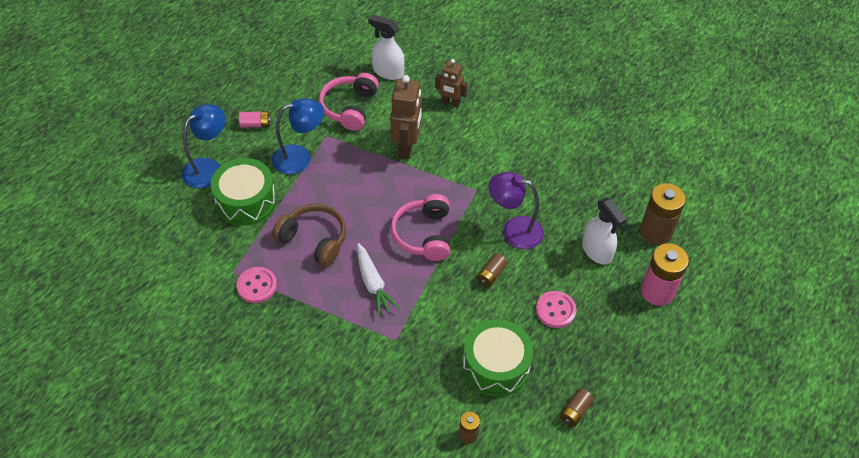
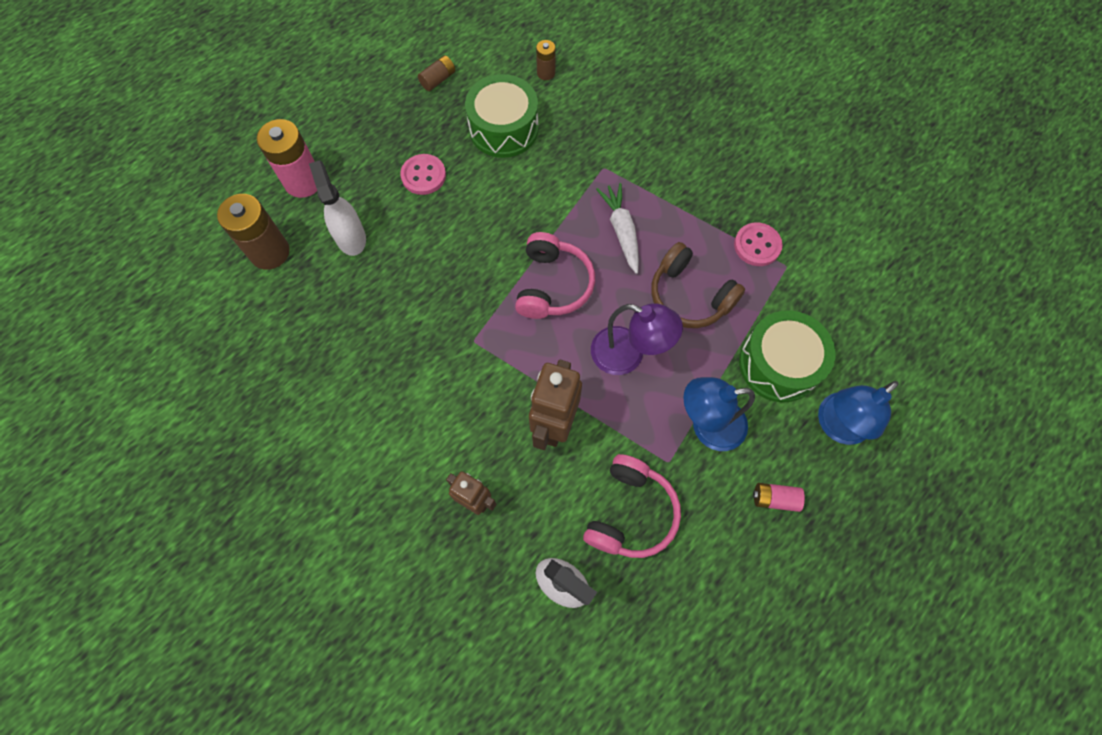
camera: 170 degrees left, 15 degrees up
brown battery [477,253,508,287] -> none
purple lamp [489,172,544,249] -> purple lamp moved to [591,303,683,375]

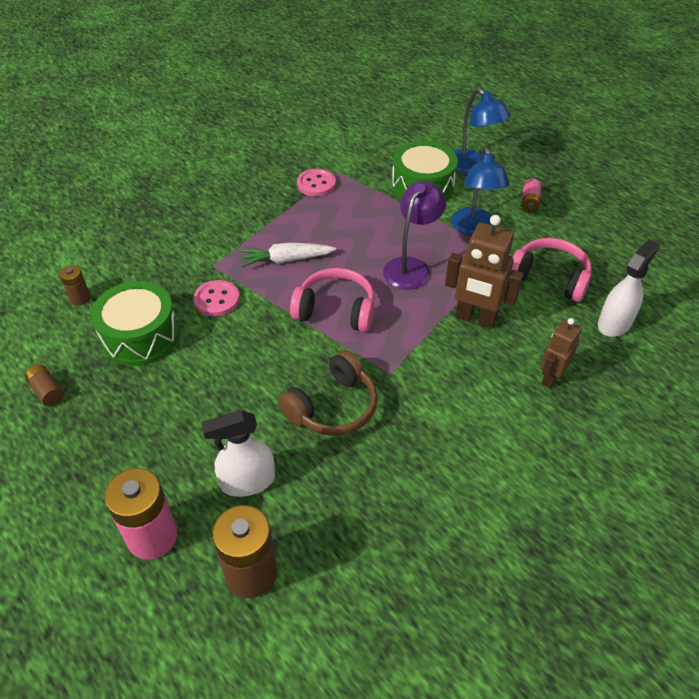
camera: 85 degrees left, 20 degrees down
pink button [400,154,446,195] -> pink button moved to [193,280,240,317]
brown headphones [651,242,745,328] -> brown headphones moved to [278,350,378,436]

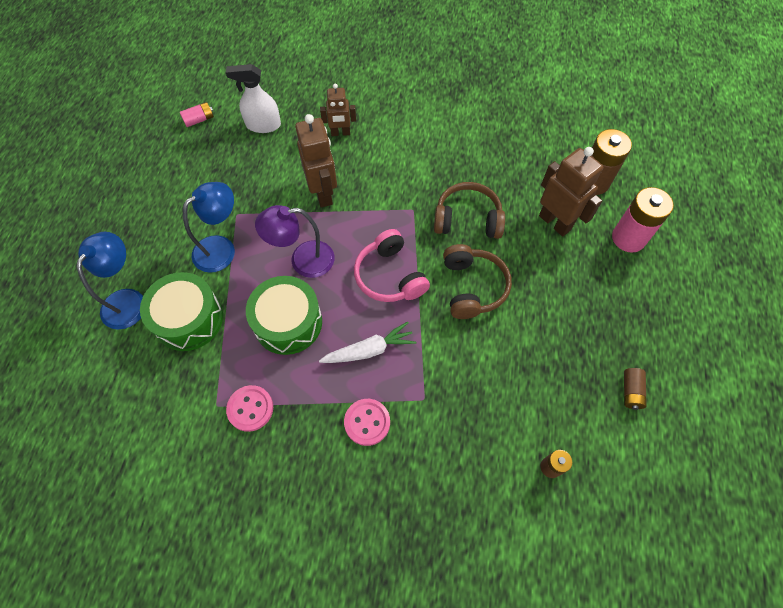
camera: 130 degrees left, 15 degrees up
green drum [91,281,179,366] -> green drum moved to [246,276,322,355]
pink button [193,280,240,317] -> pink button moved to [344,399,390,446]
white spray bottle [201,410,275,497] -> brown robot [539,147,603,237]
white carrot [239,242,336,267] -> white carrot turned 60 degrees counterclockwise [319,321,416,363]
pink headphones [511,238,592,302] -> none
pink battery [522,179,541,212] -> pink battery moved to [180,102,214,127]
none -> brown headphones [443,244,512,319]

